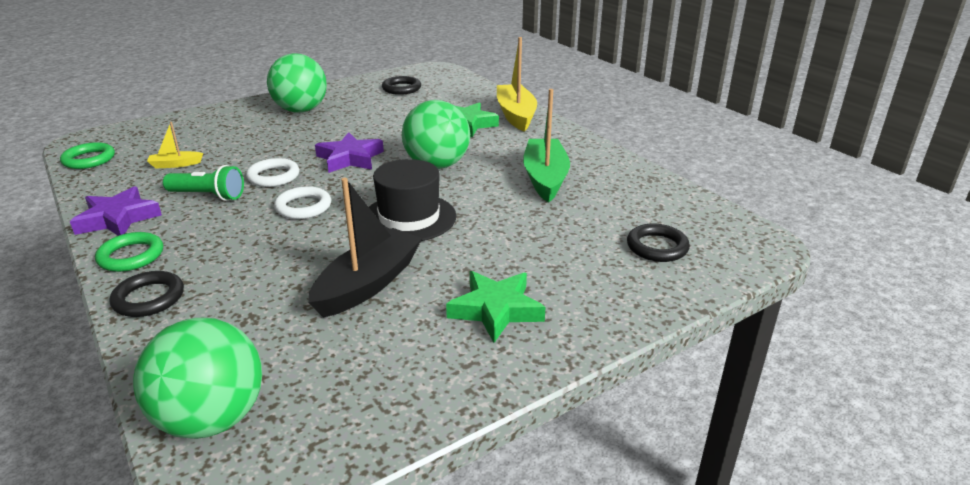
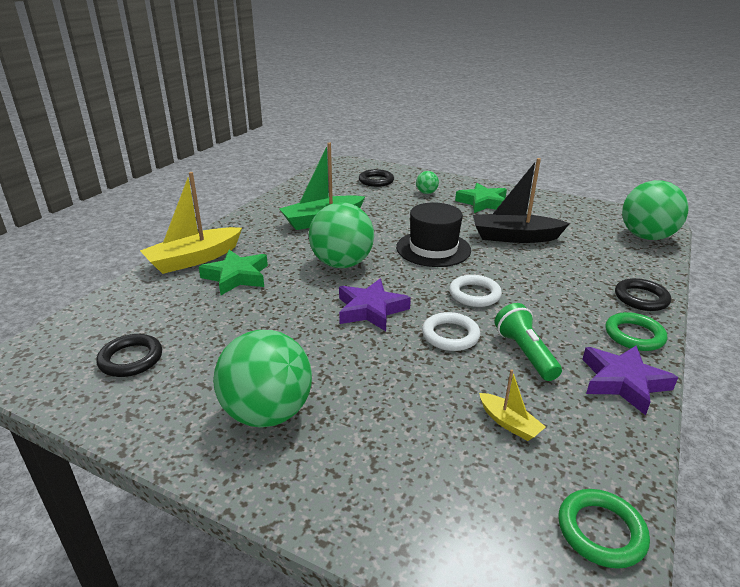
camera: 120 degrees left, 0 degrees up
none -> green ball [416,171,439,194]

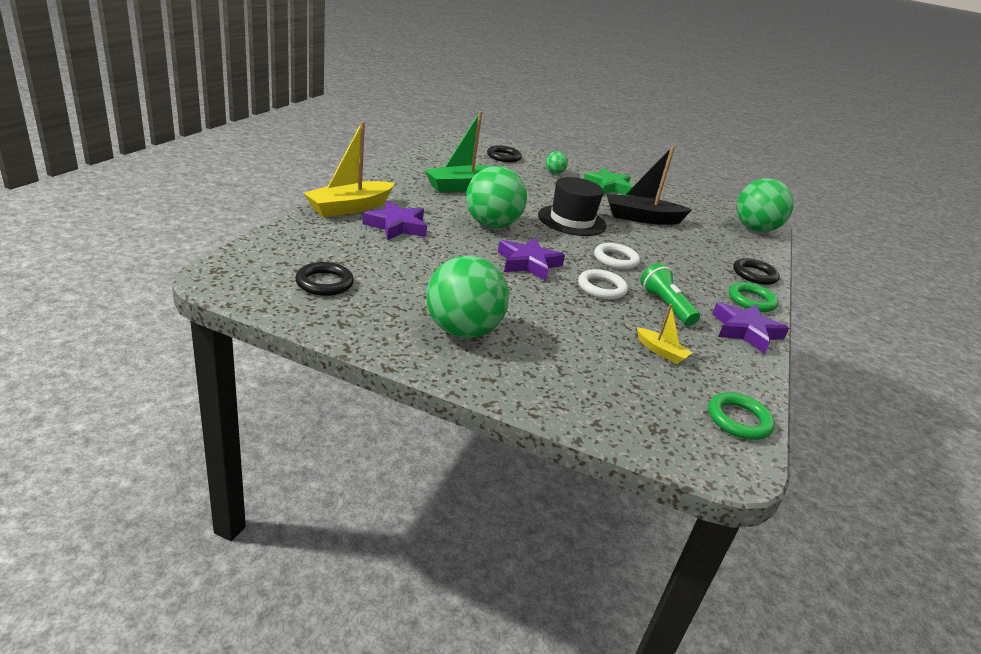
camera: 10 degrees left, 0 degrees up
green star [199,250,268,295] -> purple star [362,201,427,240]

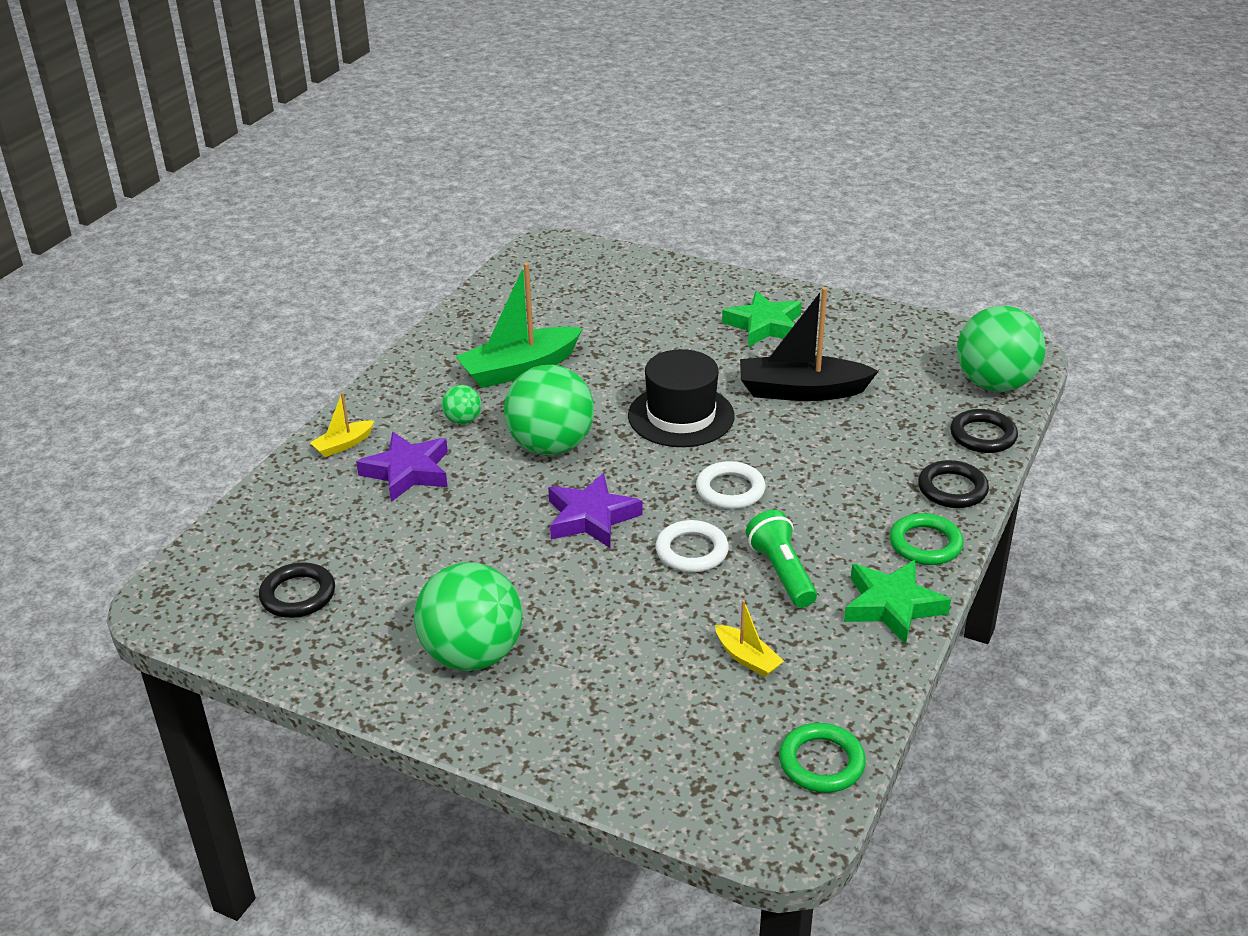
camera: 10 degrees right, 5 degrees up
yellow boat [303,121,395,217] -> yellow boat [310,392,374,457], size x0.48
black ring [487,145,522,163] -> black ring moved to [950,409,1018,453]
green ball [546,151,568,174] -> green ball moved to [442,385,481,424]
purple star [712,302,789,354] -> green star [844,560,951,645]

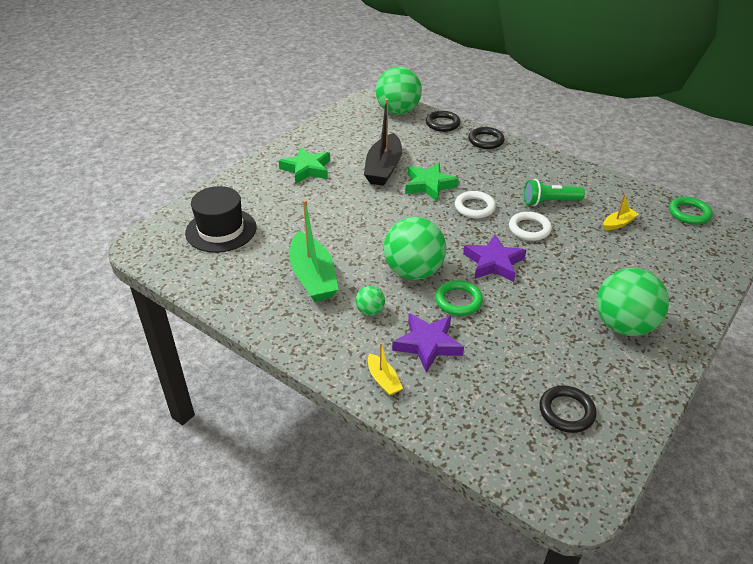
camera: 80 degrees left, 5 degrees up
black hat [628,349,735,447] -> black hat moved to [185,186,256,253]
green star [844,560,951,645] -> green star moved to [405,163,459,201]
green ring [890,513,964,565] -> green ring moved to [435,280,483,316]

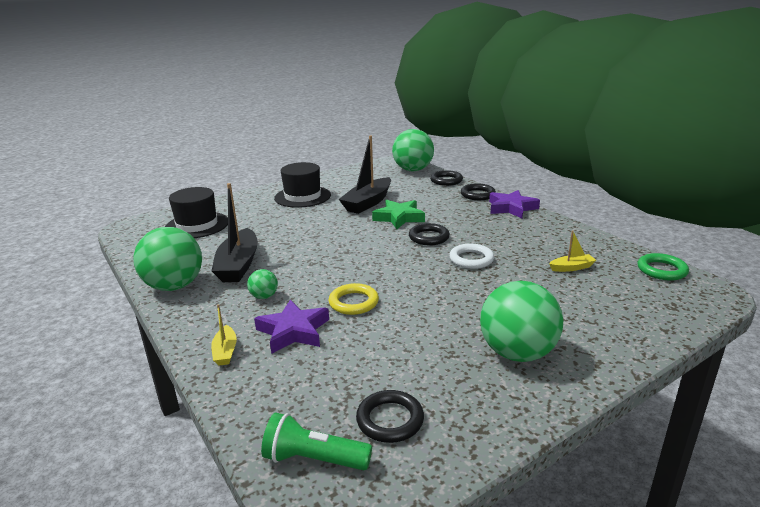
camera: 20 degrees right, 15 degrees down
green star [279,147,330,184] -> black hat [274,162,331,208]
green boat [289,200,338,302] -> black boat [212,183,258,282]
green ball [383,217,446,280] -> green ball moved to [133,227,202,291]
green ring [435,280,483,316] -> yellow ring [329,283,379,315]
white ring [455,191,496,218] -> black ring [409,223,450,245]
purple star [463,235,526,282] -> purple star moved to [489,190,540,218]
green flashlight [524,179,585,206] -> green flashlight moved to [261,413,372,471]

